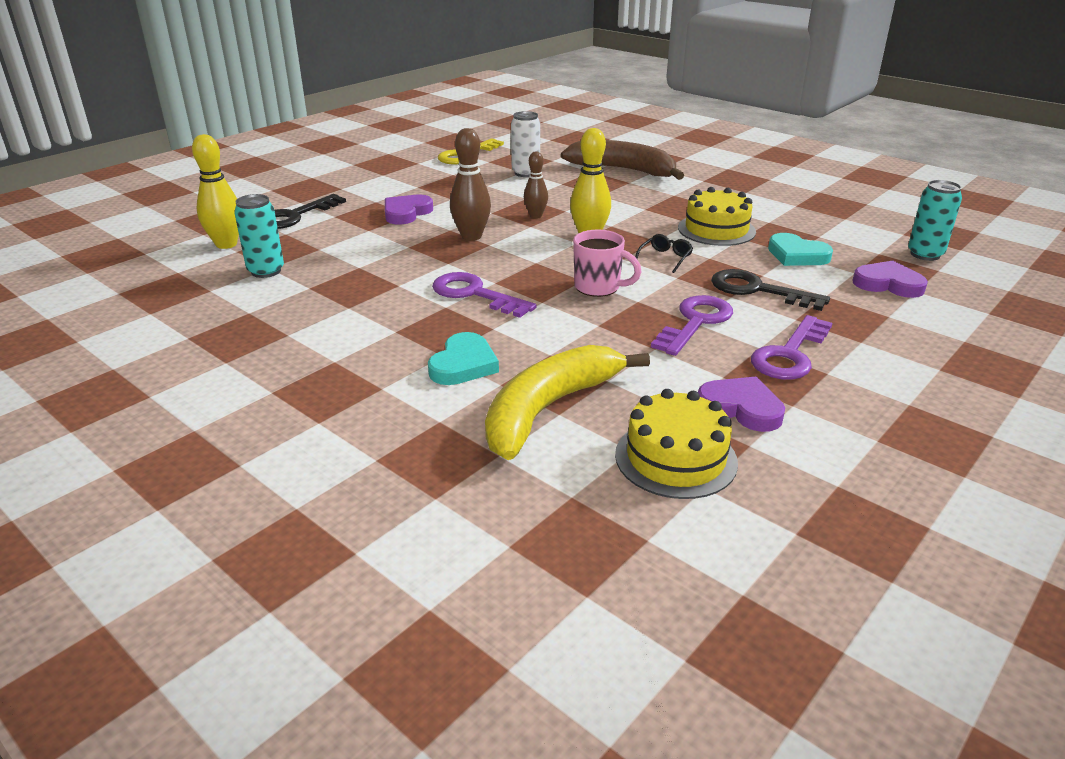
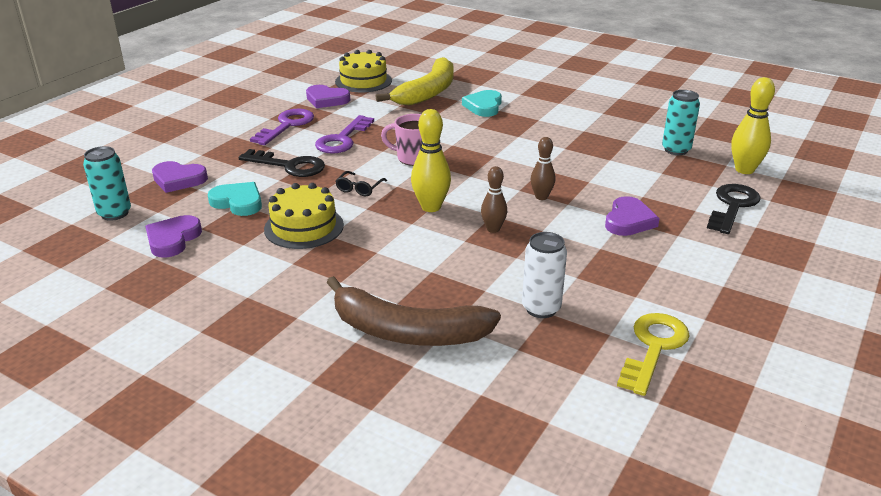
camera: 170 degrees right, 0 degrees up
purple key [432,272,537,318] -> none
brown bowling pin [450,128,491,241] -> brown bowling pin [531,137,556,200], size x0.64
none -> purple heart [145,215,202,258]

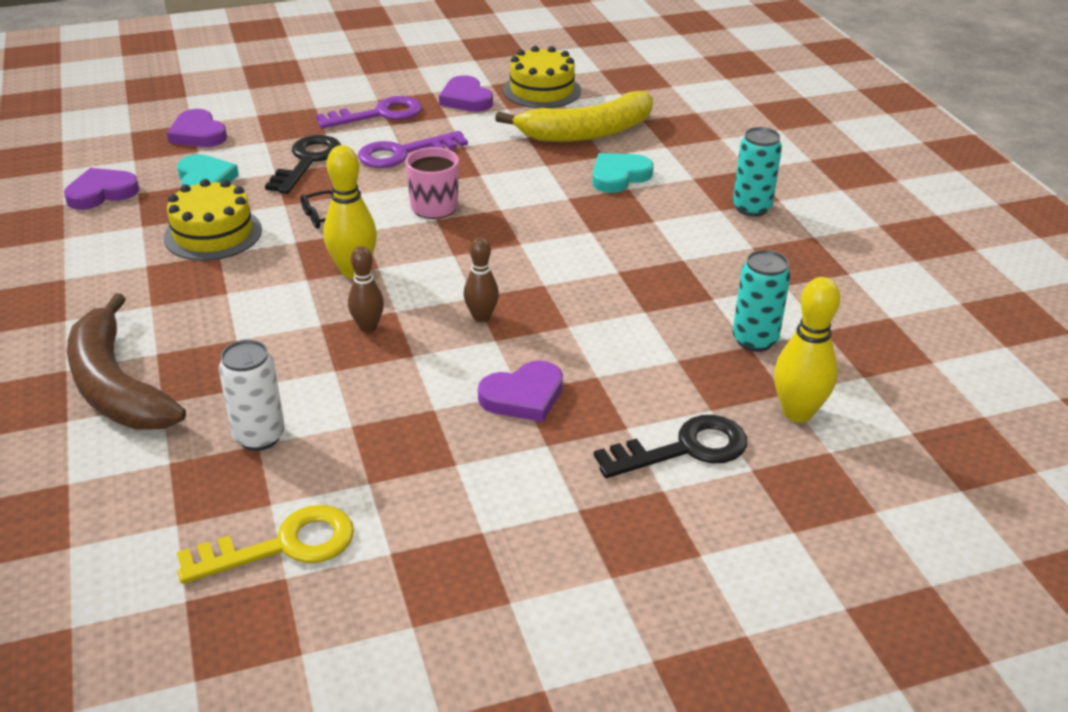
camera: 40 degrees right, 5 degrees up
turquoise can [83,146,131,221] -> turquoise can moved to [733,127,782,217]
black key [238,149,325,177] -> black key turned 135 degrees counterclockwise [265,135,341,194]

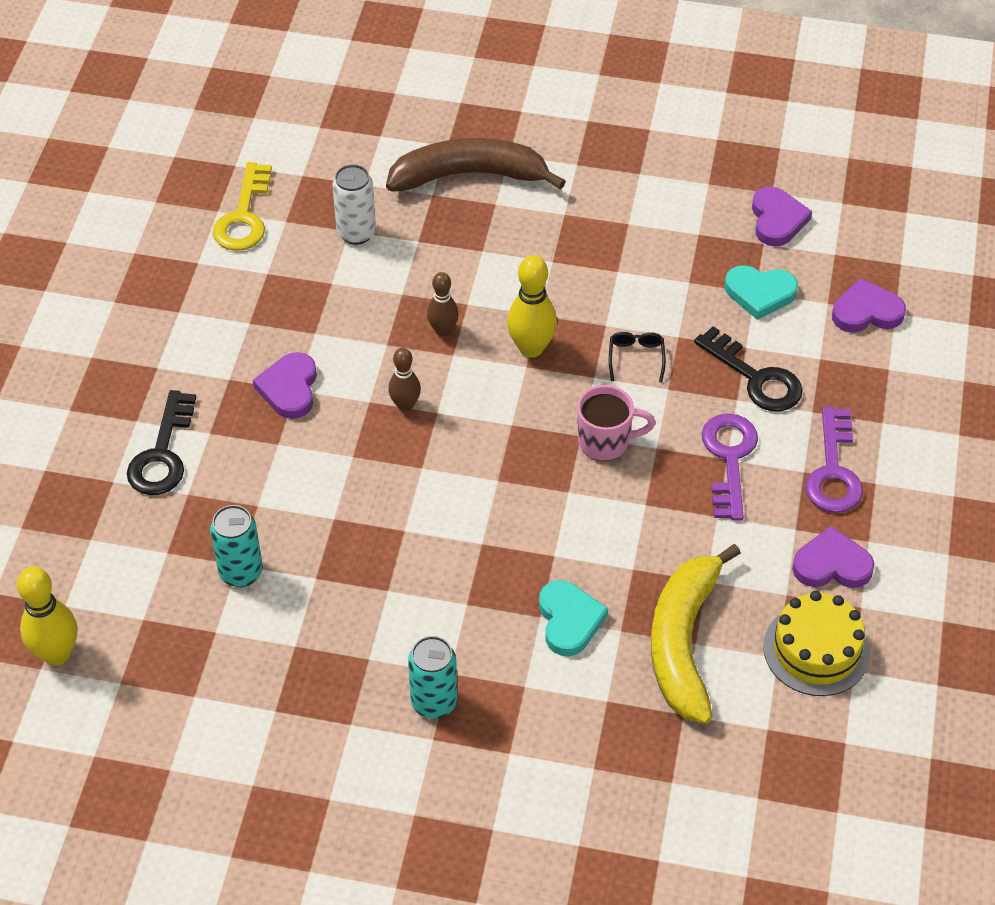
camera: 120 degrees right, 15 degrees up
yellow cake [164,179,262,261] -> none
yellow bowling pin [774,277,840,422] -> yellow bowling pin moved to [17,566,77,665]

